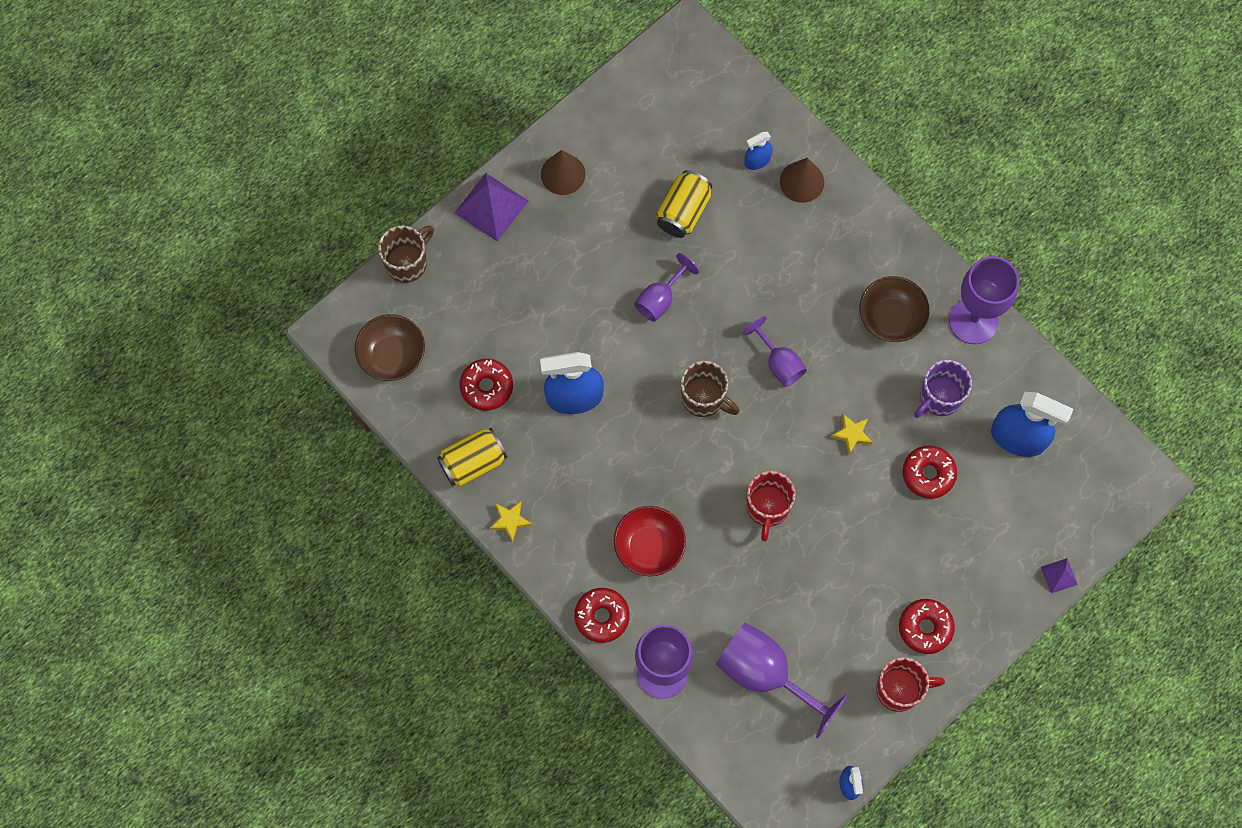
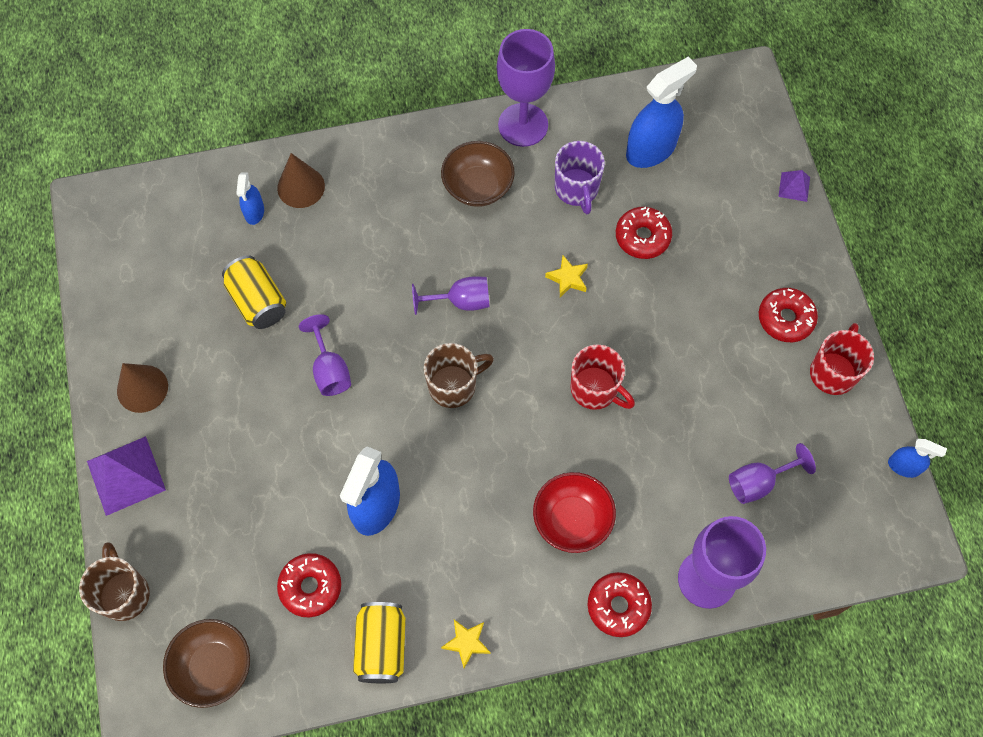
camera: 60 degrees left, 5 degrees down
purple goblet [716,623,848,739] -> purple goblet [729,443,816,504], size x0.58

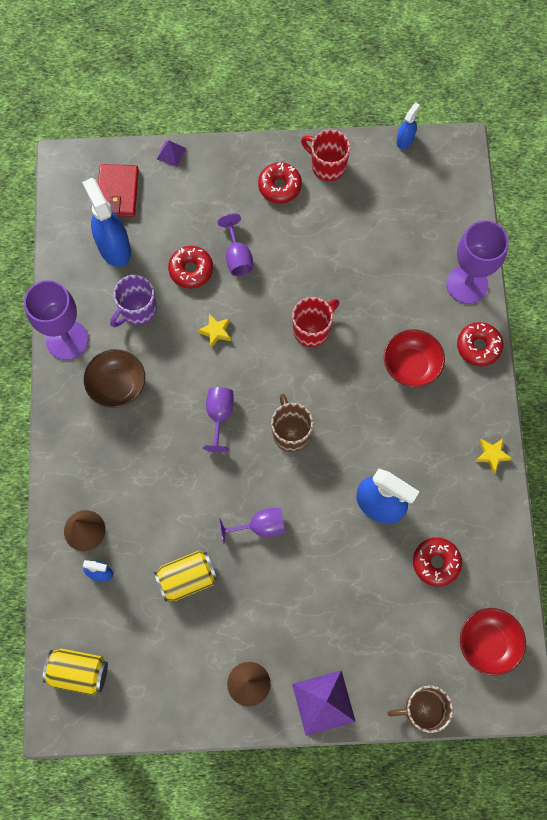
camera: 80 degrees left, 5 degrees up
brown bowl [163,619,250,708] -> red bowl [460,608,526,676]
yellow can [353,602,406,683] -> yellow can moved to [43,649,108,695]
purple mug [555,141,605,214] -> purple mug turned 135 degrees clockwise [110,275,157,327]
purple goblet [729,443,816,504] -> purple goblet moved to [217,214,254,276]
none -> red wallet [98,164,139,217]

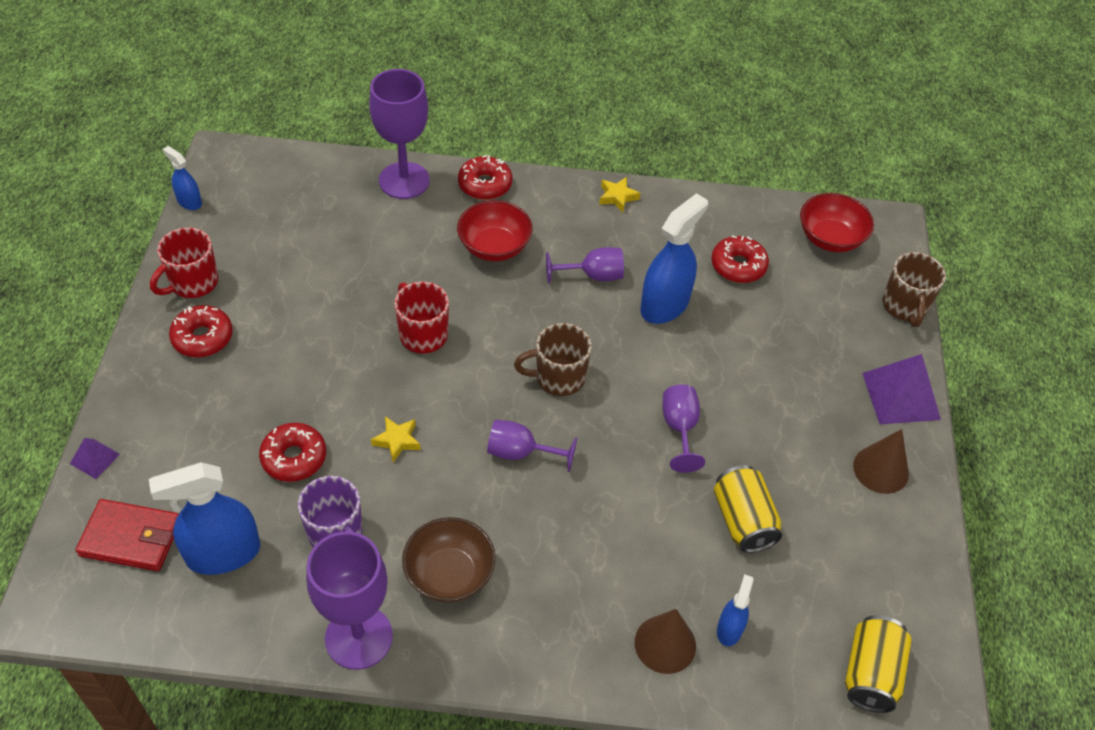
camera: 85 degrees left, 20 degrees down
purple goblet [217,214,254,276] -> purple goblet moved to [546,247,624,283]

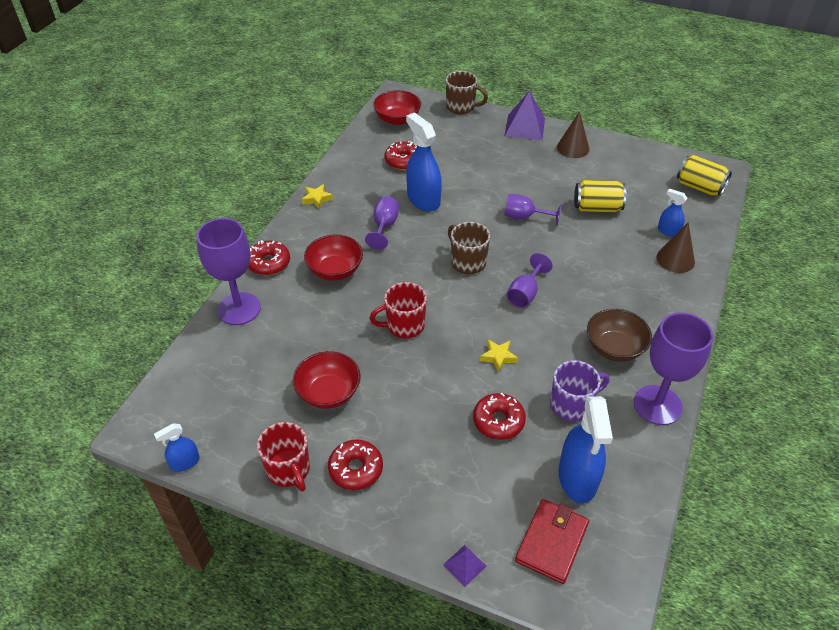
camera: 70 degrees left, 5 degrees down
brown mug [514,323,592,396] -> brown mug turned 135 degrees clockwise [448,222,490,274]
none -> red bowl [293,351,361,409]

